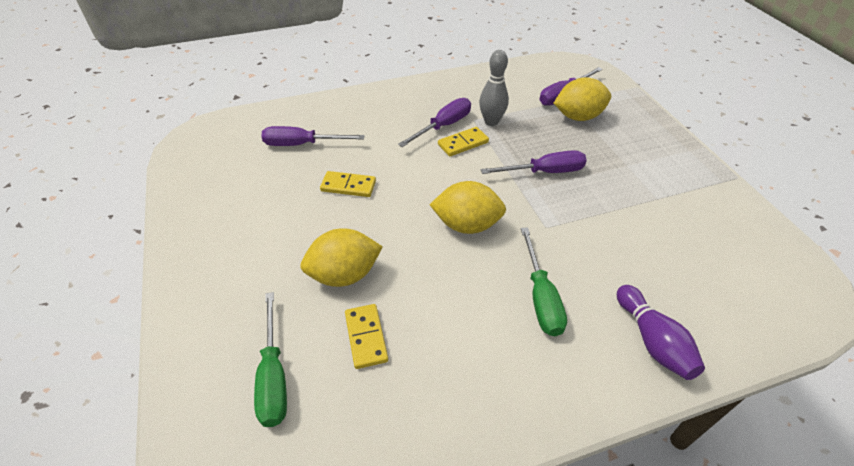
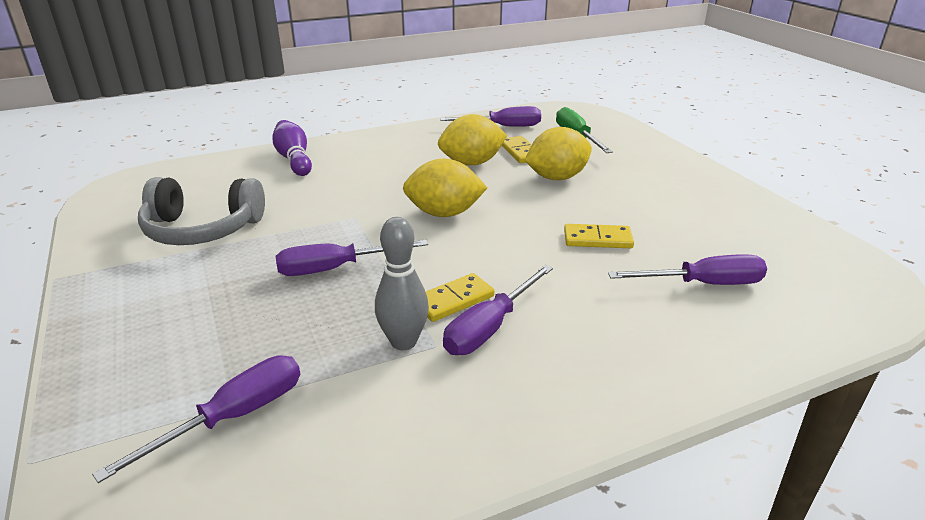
camera: 175 degrees right, 15 degrees down
green screwdriver [521,227,567,336] -> none
yellow lemon [554,77,611,121] -> yellow lemon moved to [438,114,507,165]
none -> grey headphones [138,177,265,245]
none -> purple screwdriver [440,106,541,127]

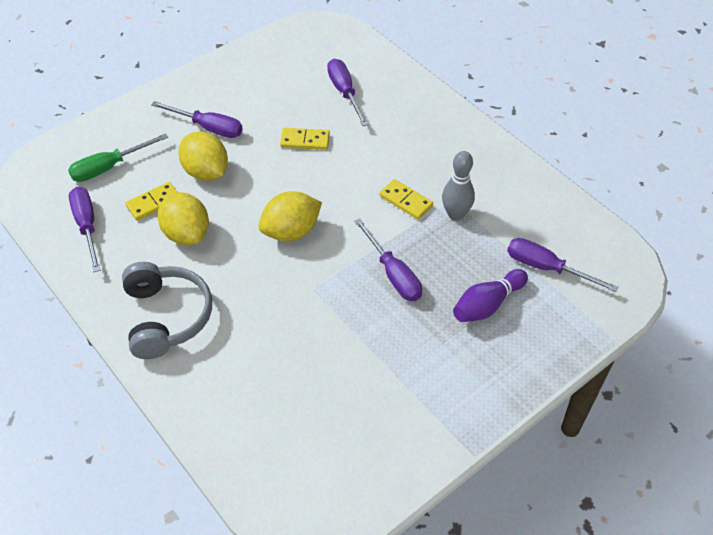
camera: 105 degrees left, 20 degrees up
grey headphones [138,177,265,245] -> grey headphones moved to [122,262,212,359]
purple bowling pin [272,120,312,176] -> purple bowling pin moved to [453,269,528,322]
yellow lemon [403,159,487,217] -> yellow lemon turned 75 degrees clockwise [258,191,322,241]
purple screwdriver [443,265,553,355] -> purple screwdriver moved to [151,101,243,138]
yellow domino [564,224,634,248] -> yellow domino turned 75 degrees counterclockwise [280,128,330,150]

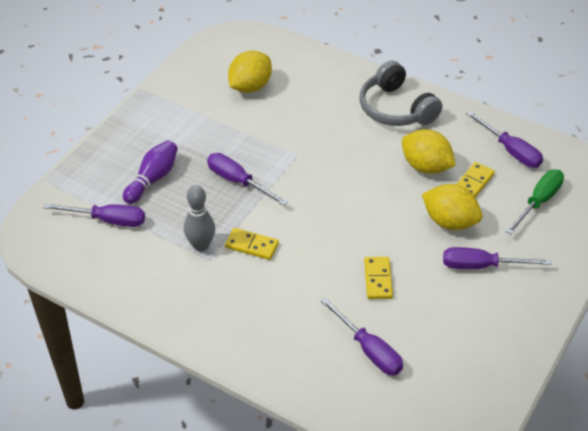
camera: 160 degrees right, 5 degrees down
yellow lemon [258,191,322,241] -> yellow lemon moved to [228,51,272,93]
yellow domino [280,128,330,150] -> yellow domino turned 75 degrees counterclockwise [364,257,393,299]

